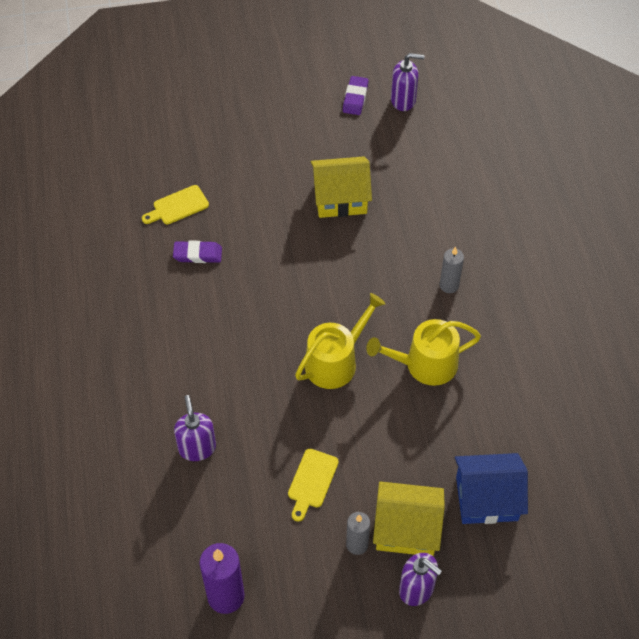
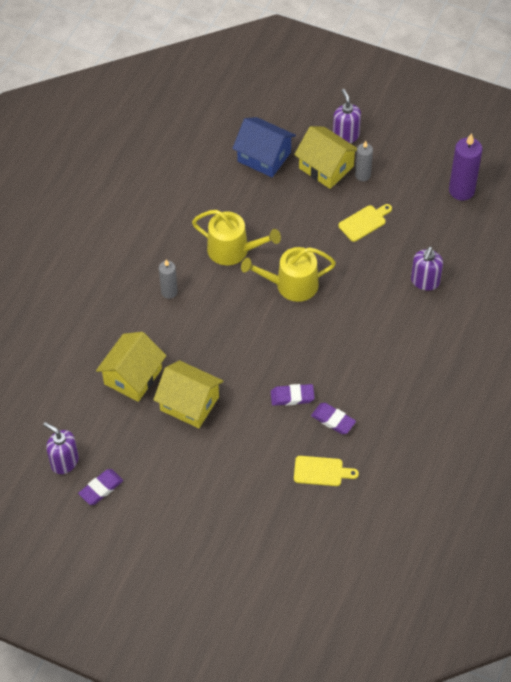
camera: 145 degrees left, 0 degrees up
none -> yellow house [96,332,166,402]
none -> purple eraser [271,384,315,406]

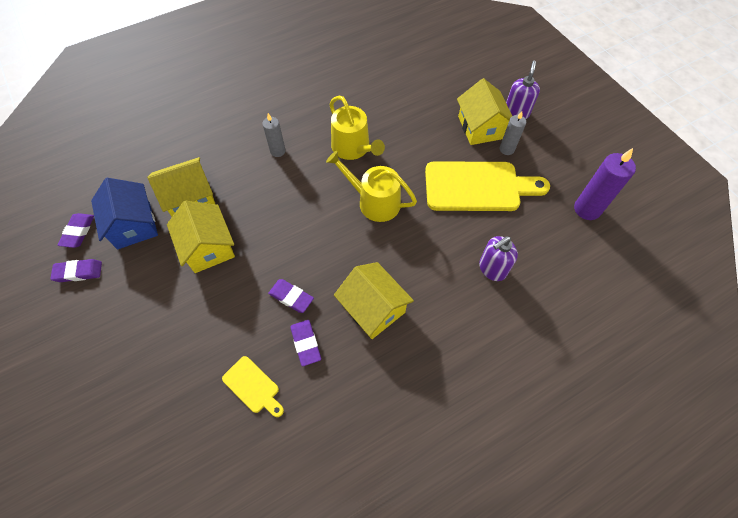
camera: 35 degrees right, 5 degrees up
purple soap dispenser [43,422,79,474] -> purple eraser [58,213,94,248]
blue house [232,117,296,177] -> blue house moved to [91,178,158,249]
yellow cutting board [338,204,392,242] -> yellow cutting board [425,161,550,211], size x2.11
none -> yellow house [334,262,414,339]

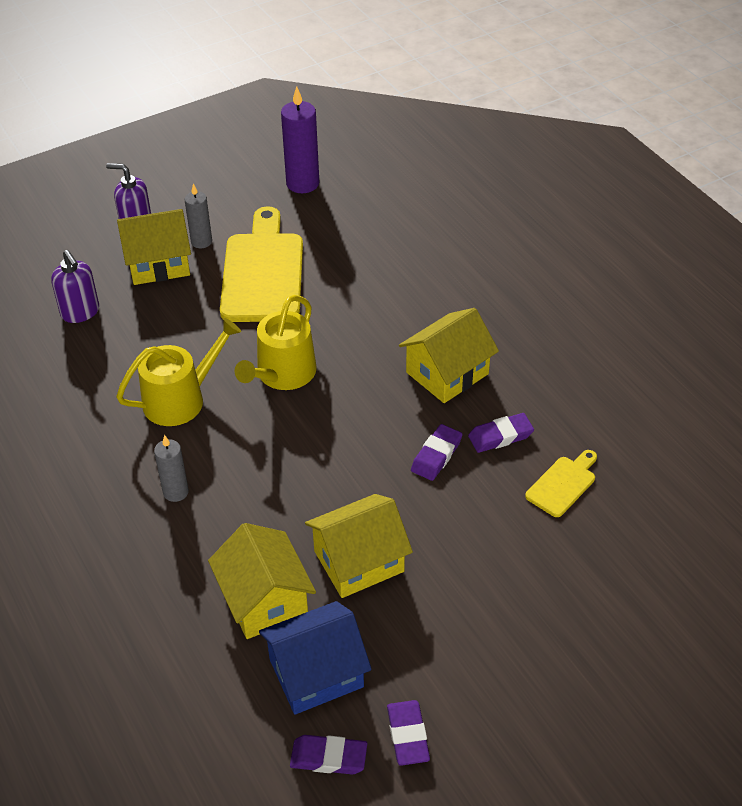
camera: 90 degrees left, 15 degrees down
purple soap dispenser [479,236,518,281] -> purple soap dispenser moved to [51,250,99,323]

